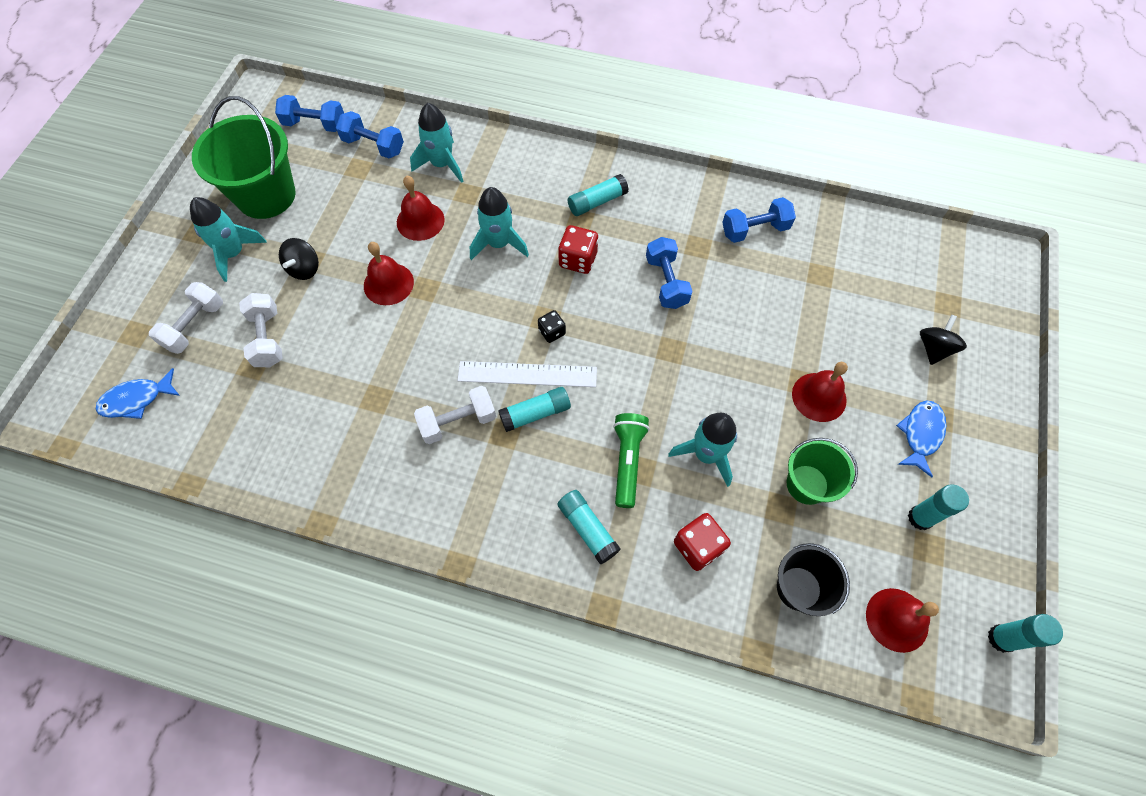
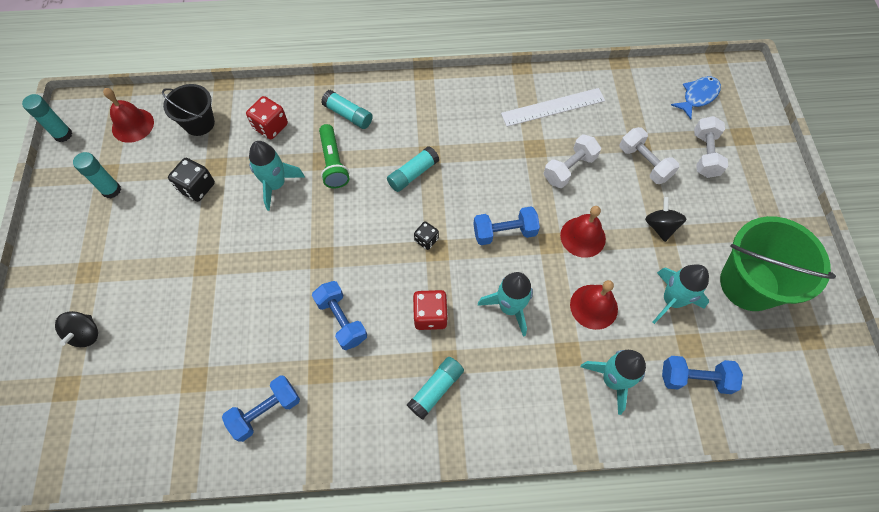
camera: 160 degrees right, 0 degrees up
turquoise rocket [190,197,267,282] -> turquoise rocket moved to [653,264,709,324]
blue dumbbell [275,95,344,132] -> blue dumbbell moved to [473,206,540,245]
white dumbbell [414,386,496,444] -> white dumbbell moved to [543,134,601,188]
white ruler [458,361,597,387] -> white ruler moved to [501,88,605,127]
green bucket [787,438,858,505] -> black dice [168,158,215,202]
red bell [792,362,848,422] -> none
blue fish [896,400,946,477] -> none

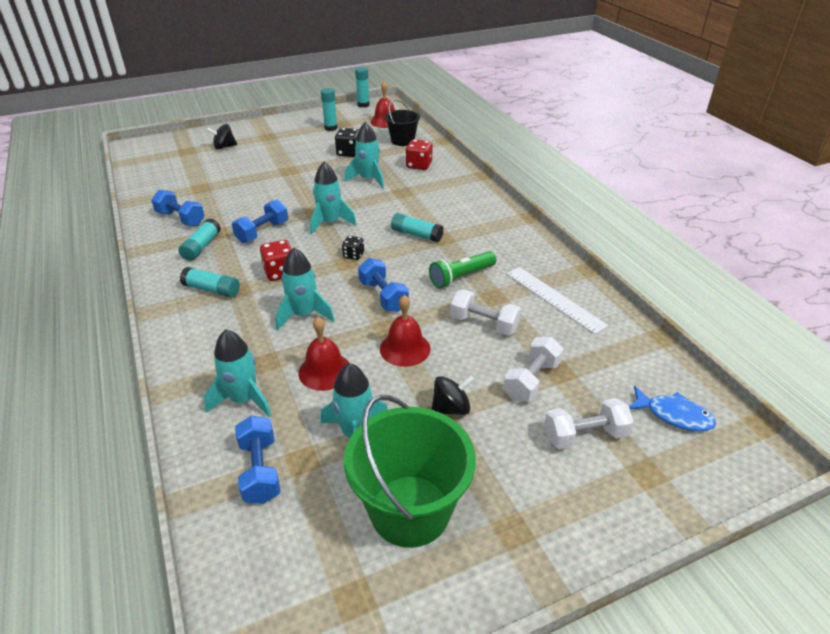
camera: 70 degrees right, 25 degrees down
green flashlight [319,124,349,188] -> green flashlight moved to [429,251,496,289]
turquoise glue stick [321,90,373,129] -> turquoise glue stick moved to [179,218,221,261]
none -> turquoise rocket [310,161,357,235]

